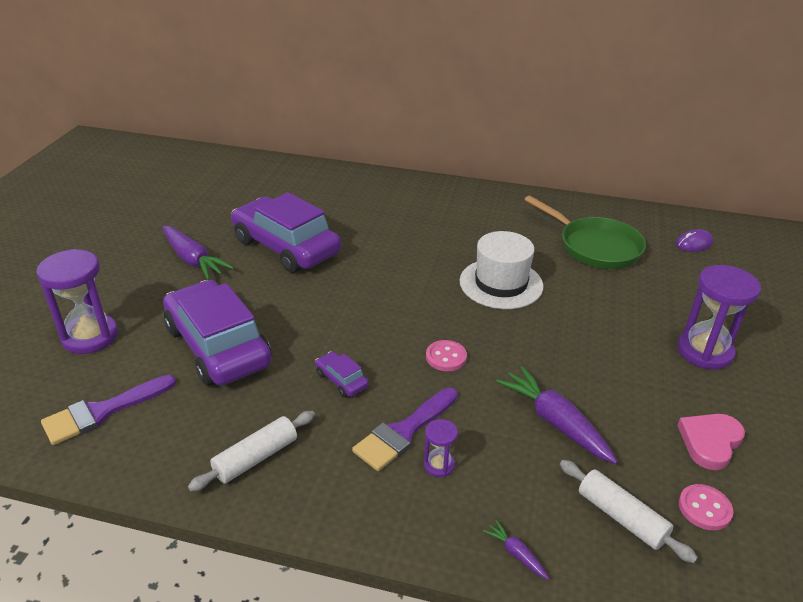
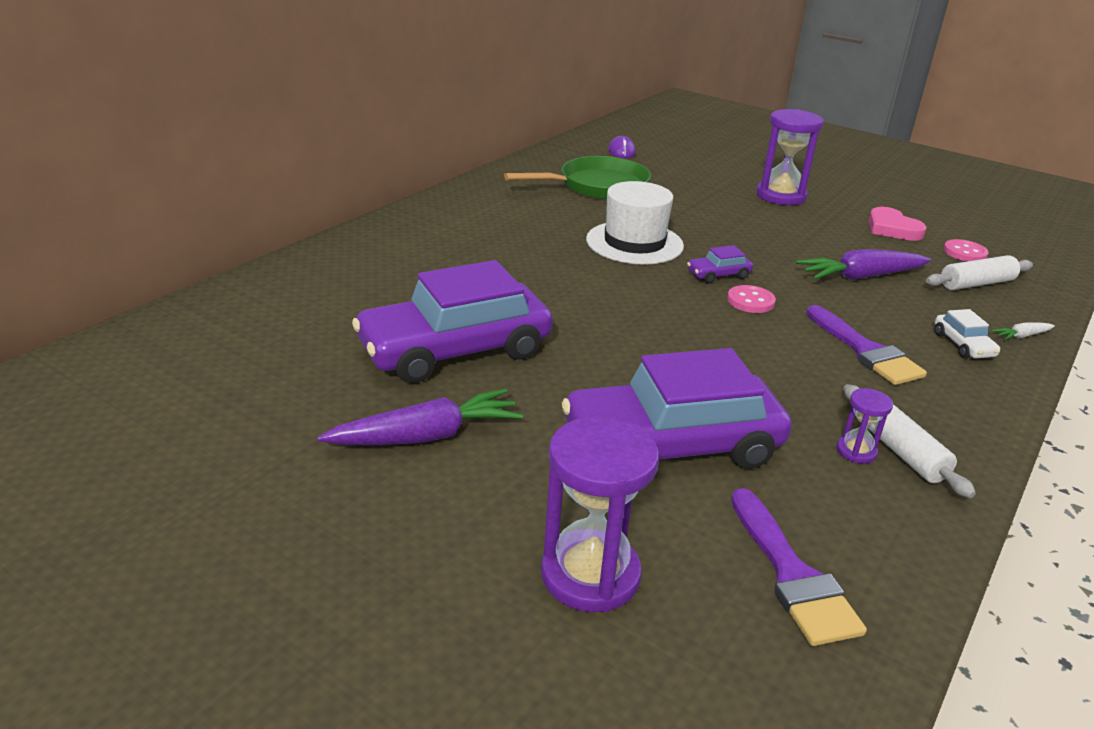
camera: 70 degrees left, 5 degrees down
purple car [315,351,369,397] -> purple car moved to [687,245,753,284]
purple hourglass [424,419,458,477] -> purple hourglass moved to [837,388,893,464]
purple carrot [483,520,549,580] -> white carrot [992,322,1055,340]
none -> white car [935,309,1000,358]

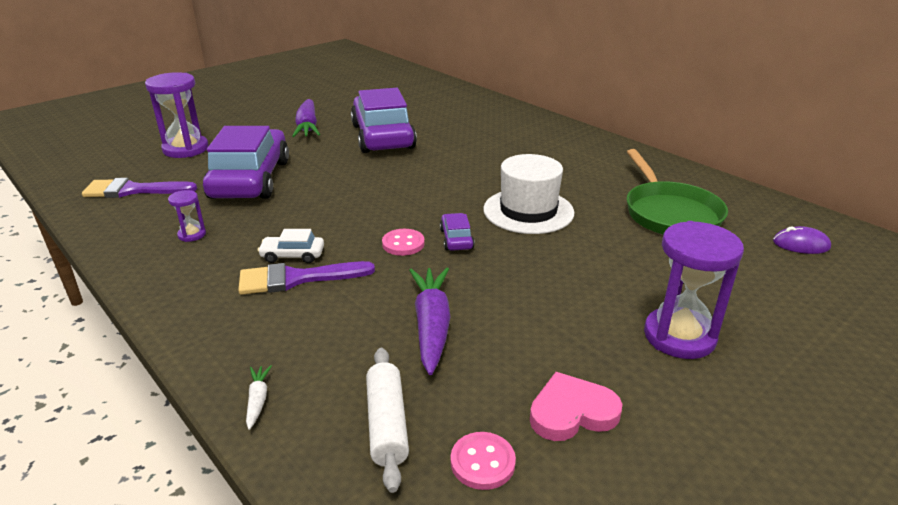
camera: 105 degrees right, 0 degrees up
white rolling pin [843,384,976,498] -> none
white car [935,309,1000,358] -> white car moved to [258,229,324,263]

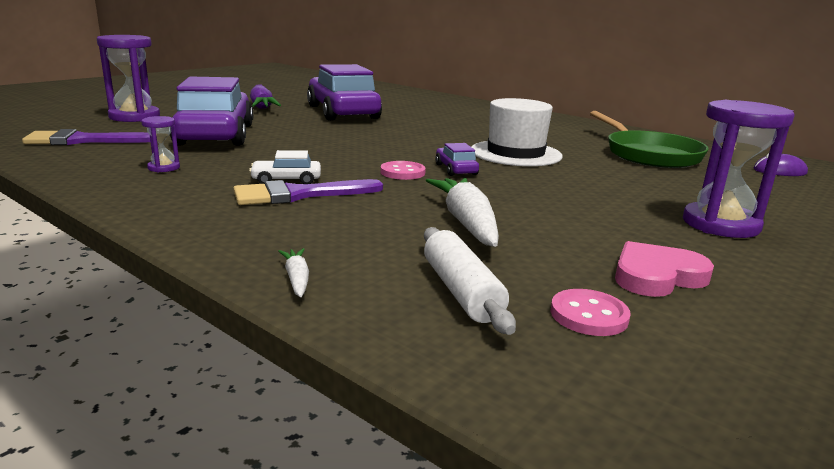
camera: 10 degrees left, 10 degrees down
purple carrot [409,268,450,375] -> white carrot [426,178,499,247]

